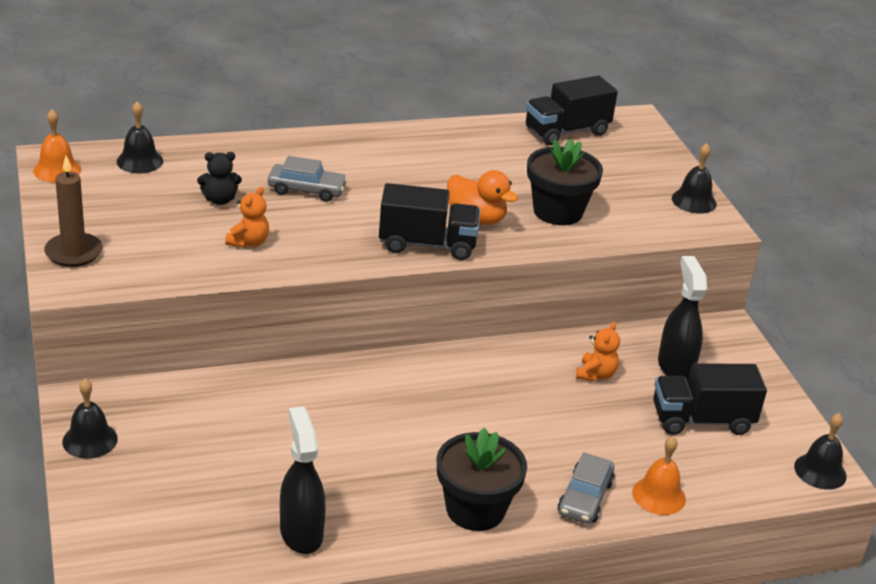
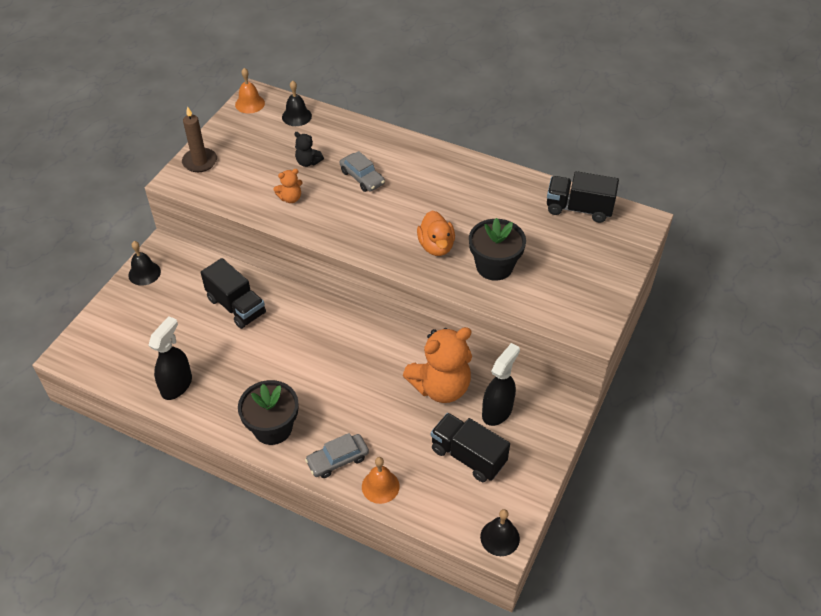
camera: 45 degrees right, 15 degrees up
black truck [379,183,480,260] -> black truck moved to [201,258,266,329]
orange teddy bear [576,322,620,381] -> orange teddy bear [403,327,472,403], size x2.19
black bell [672,143,717,214] -> none

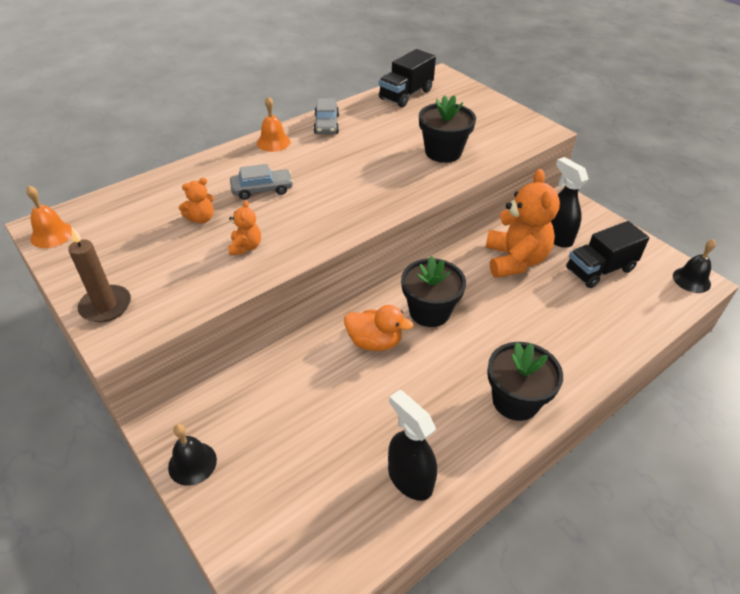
camera: 65 degrees left, 5 degrees down
black truck [201,258,266,329] -> none
black bell [282,80,312,126] -> none
black teddy bear [294,132,324,167] -> orange teddy bear [179,178,214,223]
grey car [305,433,369,478] -> grey car moved to [313,98,339,134]
orange bell [362,457,400,504] -> orange bell moved to [257,96,290,152]
orange duck [417,211,455,256] -> orange duck moved to [344,305,414,351]
none -> black flower pot [401,256,466,327]

